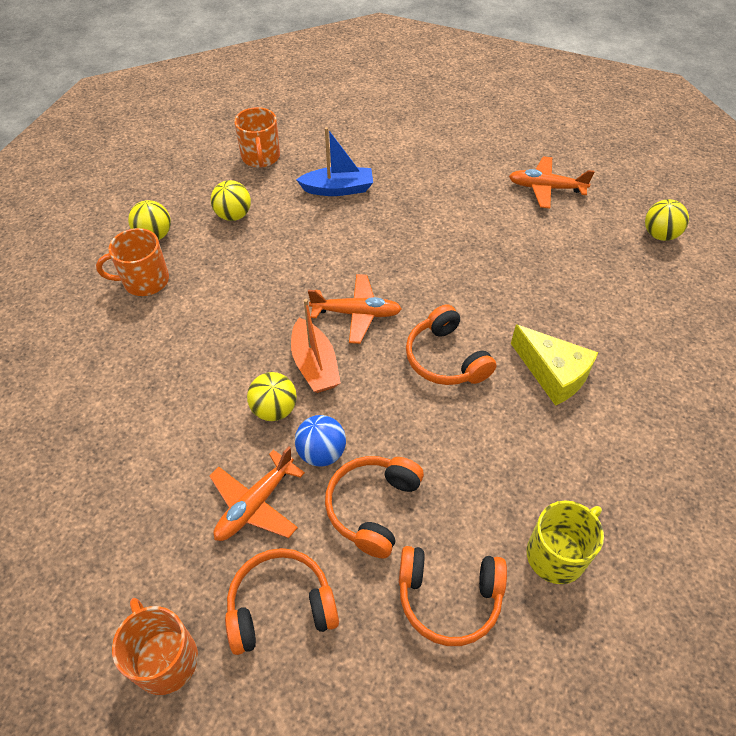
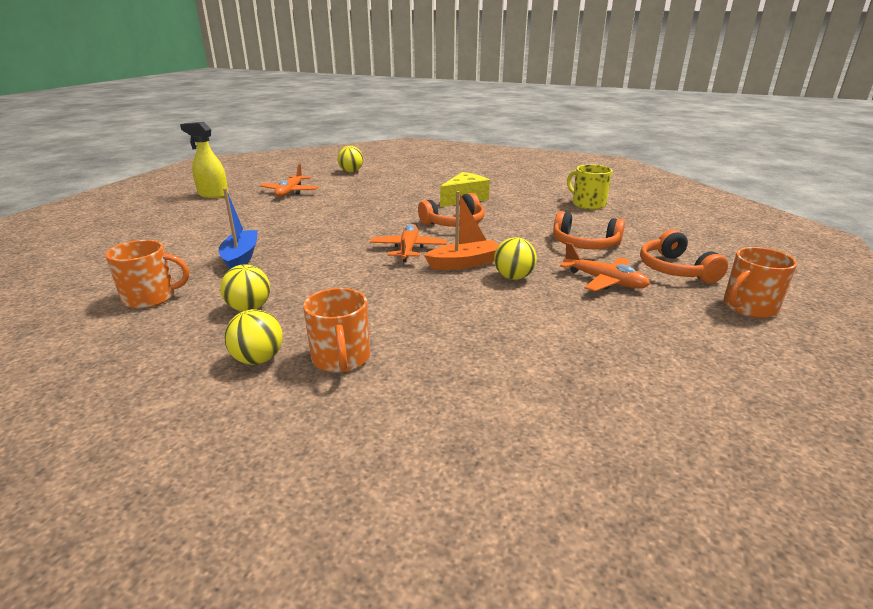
camera: 90 degrees left, 25 degrees down
blue ball [295,415,346,467] -> none
orange headphones [399,546,507,646] -> none
none -> yellow spray bottle [180,122,229,198]

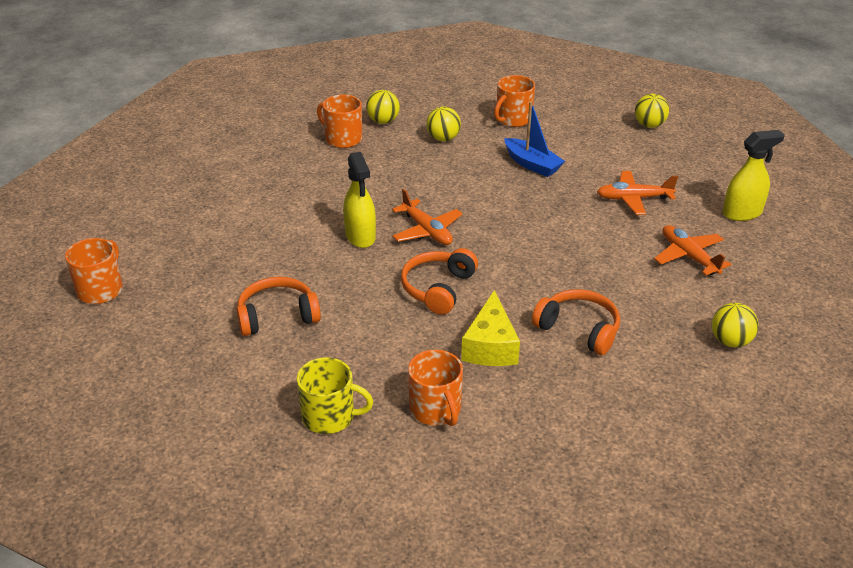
camera: 140 degrees right, 10 degrees up
orange boat [424,191,499,270] -> yellow spray bottle [343,152,376,248]
yellow ball [494,237,537,280] -> yellow ball moved to [635,94,669,128]
orange plane [560,242,650,292] -> orange plane moved to [597,171,678,215]
orange headphones [640,230,728,283] -> orange headphones moved to [532,289,620,355]
none -> orange mug [408,350,463,426]

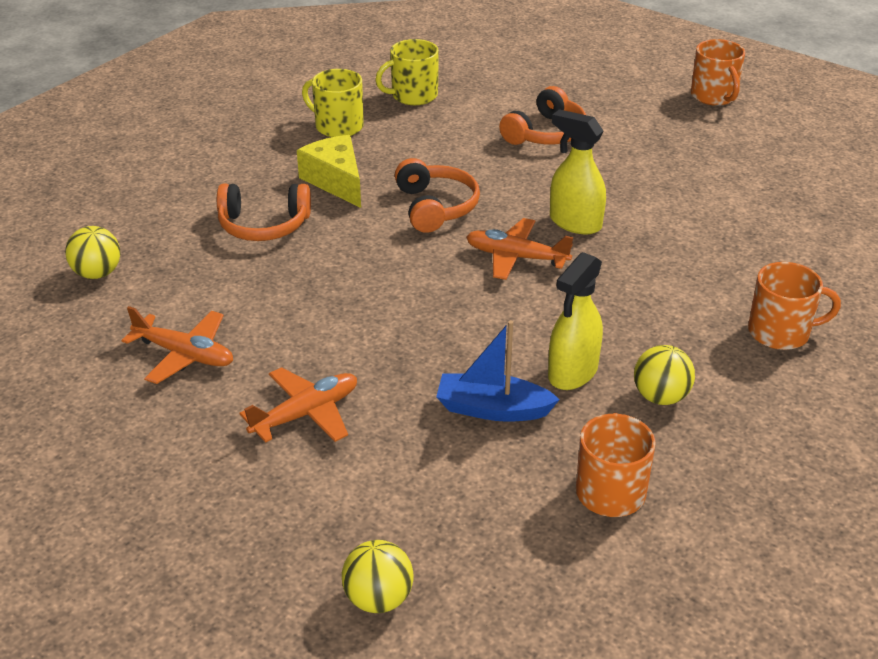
camera: 145 degrees right, 0 degrees up
yellow ball [366,90,400,124] -> none
orange mug [408,350,463,426] -> yellow mug [302,69,364,137]
yellow spray bottle [723,130,785,221] -> yellow spray bottle moved to [548,252,603,390]

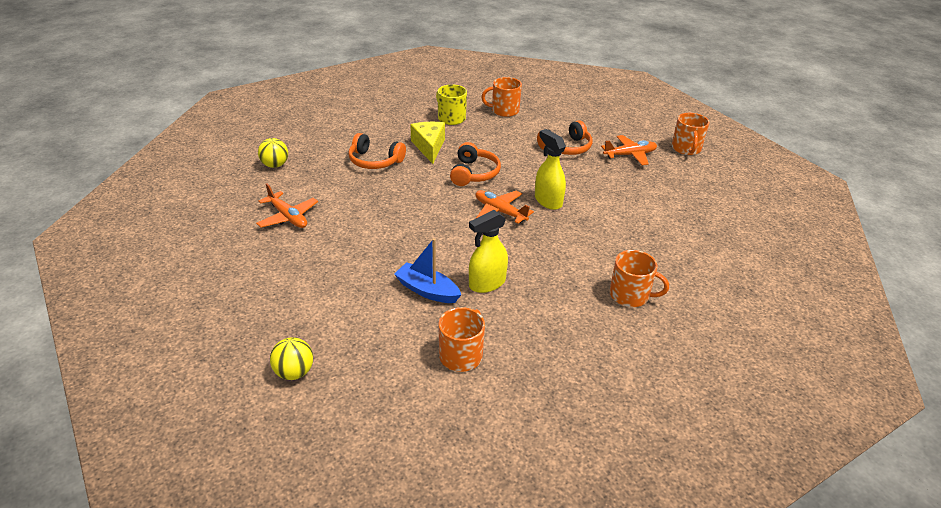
camera: 20 degrees right, 0 degrees up
orange plane [239,367,357,443] -> orange plane moved to [601,135,657,165]
yellow mug [375,39,439,105] -> orange mug [481,77,522,117]
yellow ball [634,345,695,405] -> none

